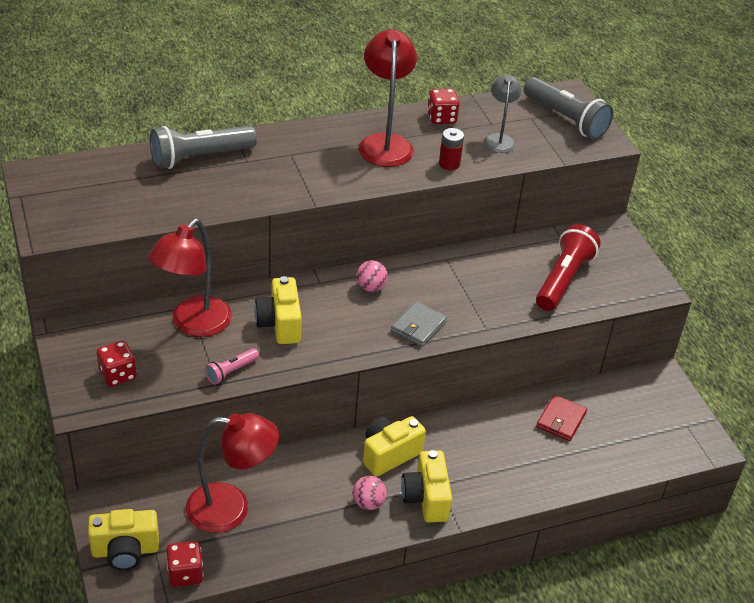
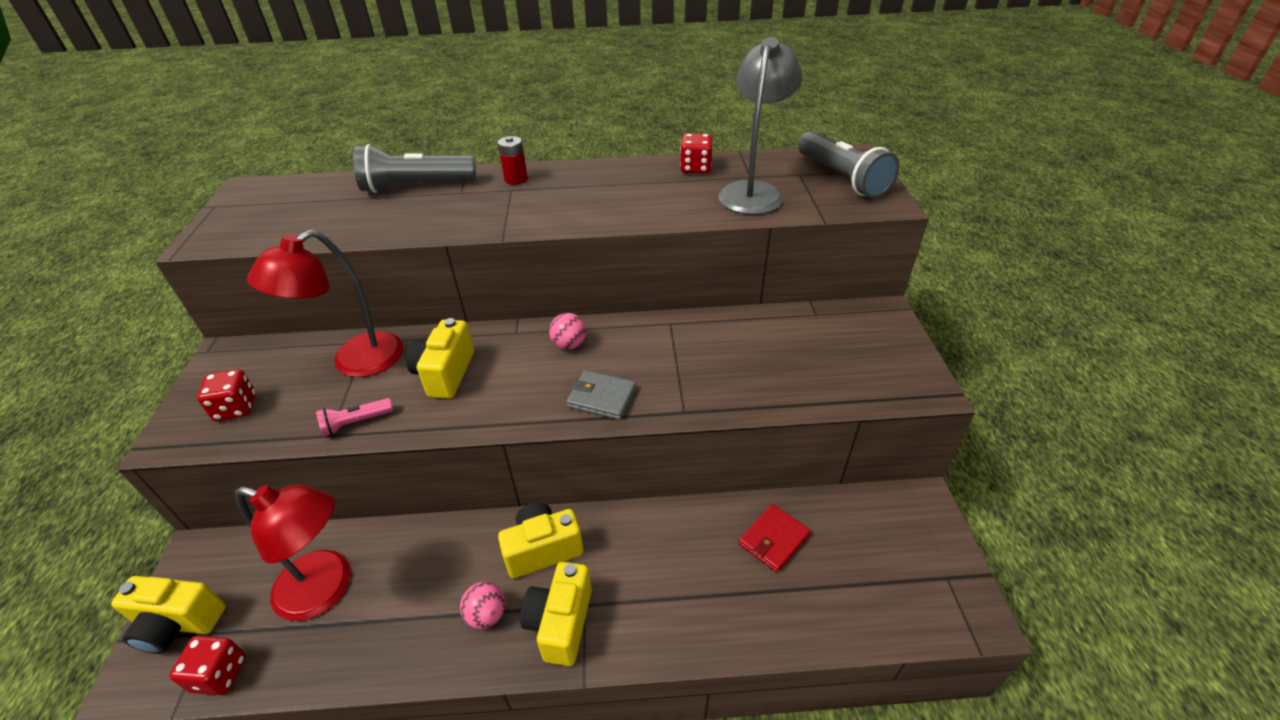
camera: 20 degrees right, 0 degrees up
red lamp [359,29,417,167] -> none
grey wallet [391,301,447,347] -> grey wallet turned 60 degrees clockwise [566,370,636,420]
red battery [439,128,464,170] -> red battery moved to [498,136,528,185]
grey lamp [484,75,522,153] -> grey lamp [718,37,802,215], size x1.70
red flashlight [536,224,601,311] -> none

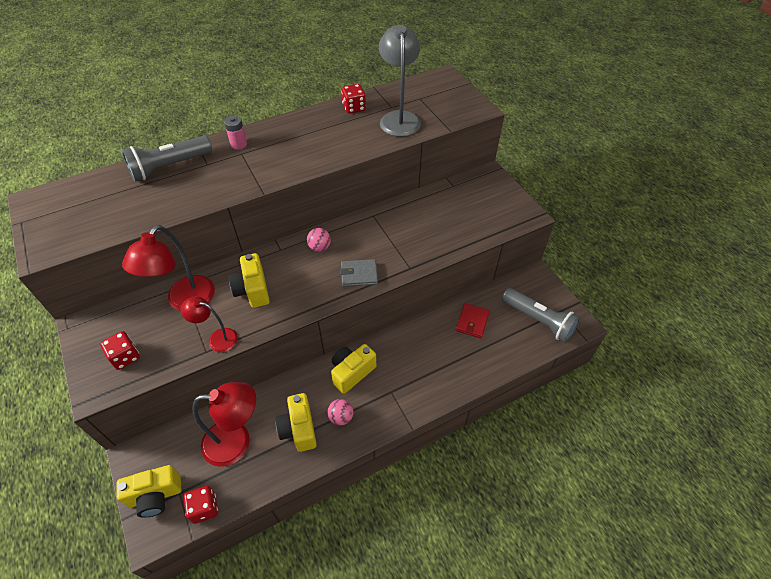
camera: 25 degrees left, 10 degrees up
pink flashlight [316,398,393,436] -> red lamp [181,296,238,352]
red battery [498,136,528,185] -> pink battery [224,115,247,149]
yellow camera [520,562,592,666] -> yellow camera moved to [275,393,317,452]
grey flashlight [798,131,899,198] -> grey flashlight moved to [502,288,580,343]

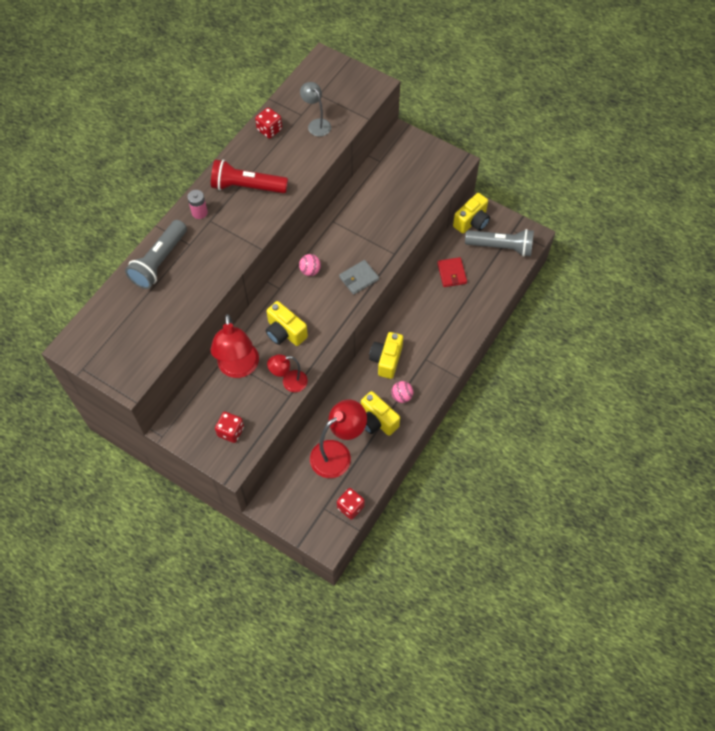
camera: 30 degrees left, 10 degrees up
yellow camera [117,465,181,518] -> yellow camera moved to [453,193,490,233]
grey lamp [379,25,421,137] -> grey lamp [300,82,331,137], size x0.59
none -> red flashlight [211,159,288,193]

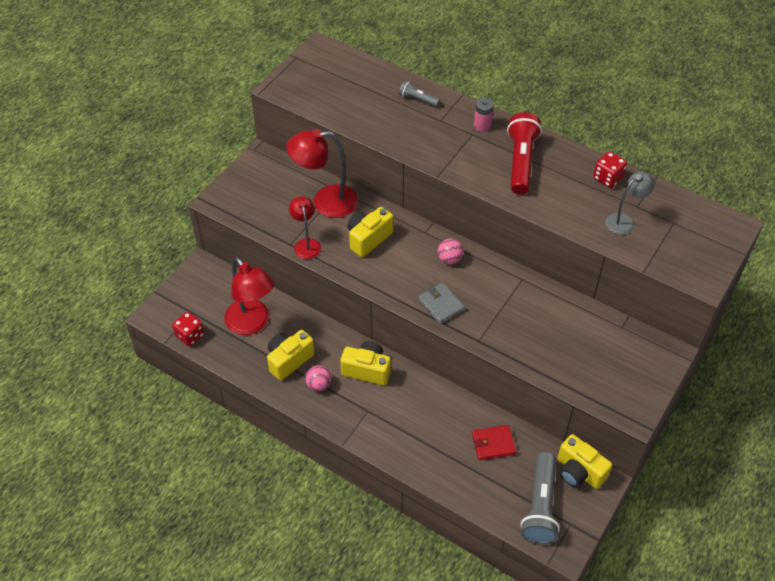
camera: 90 degrees right, 10 degrees down
grey flashlight [125,220,187,289] -> grey flashlight [399,81,440,107], size x0.50
red dice [215,412,244,443] -> none

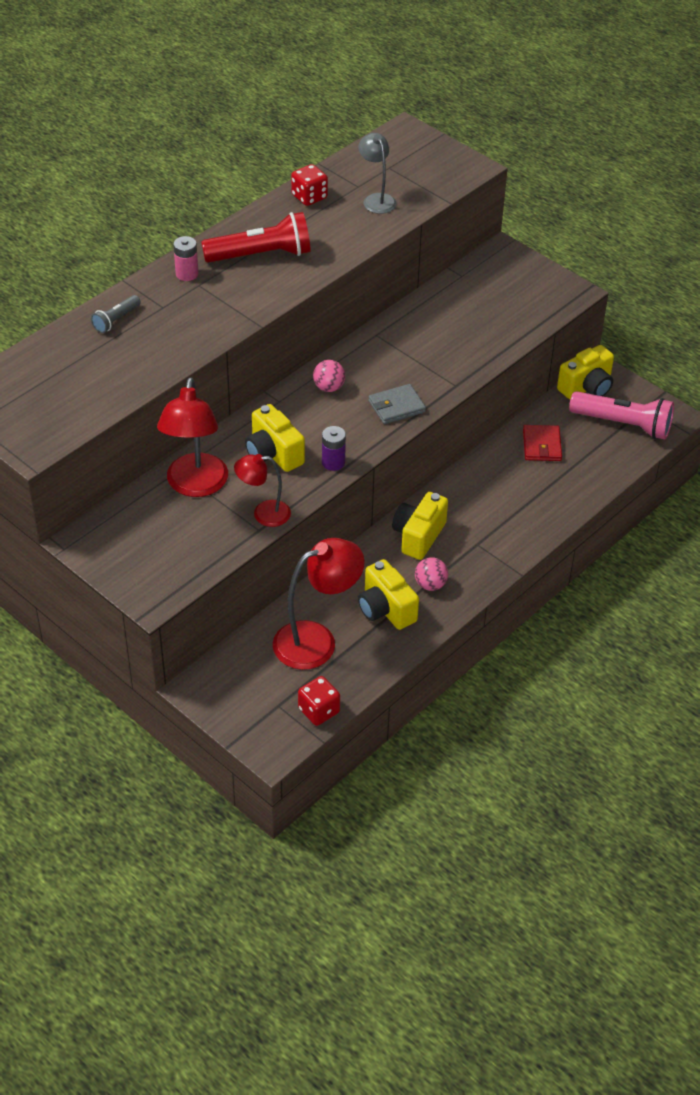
camera: 80 degrees left, 5 degrees down
red flashlight [507,113,542,195] -> red flashlight turned 150 degrees clockwise [201,212,311,263]
grey flashlight [521,452,560,545] -> pink flashlight [569,391,674,440]
none -> purple battery [322,426,346,471]

